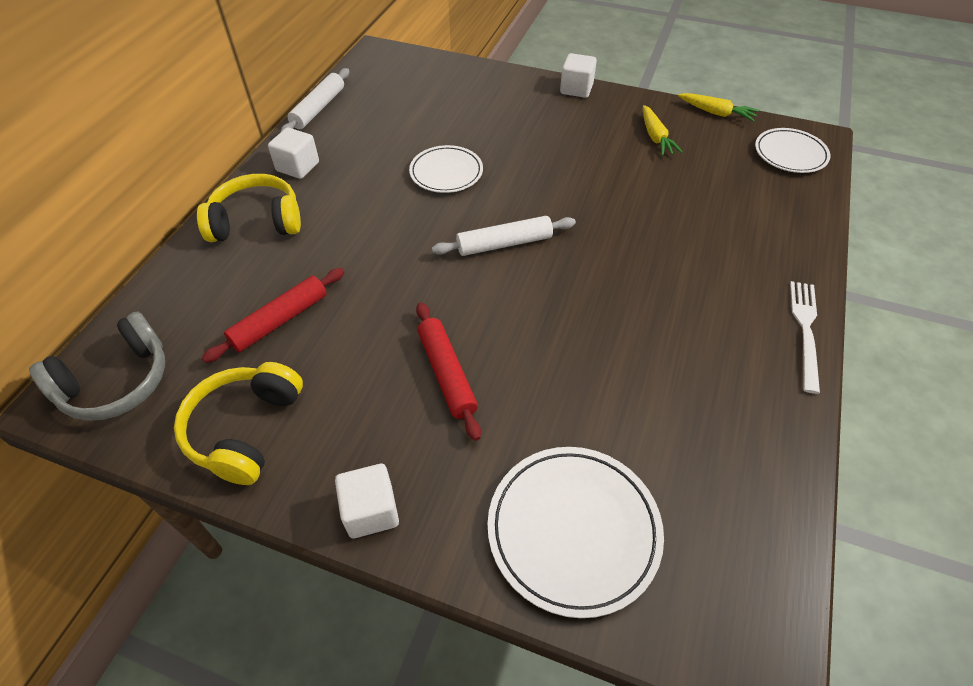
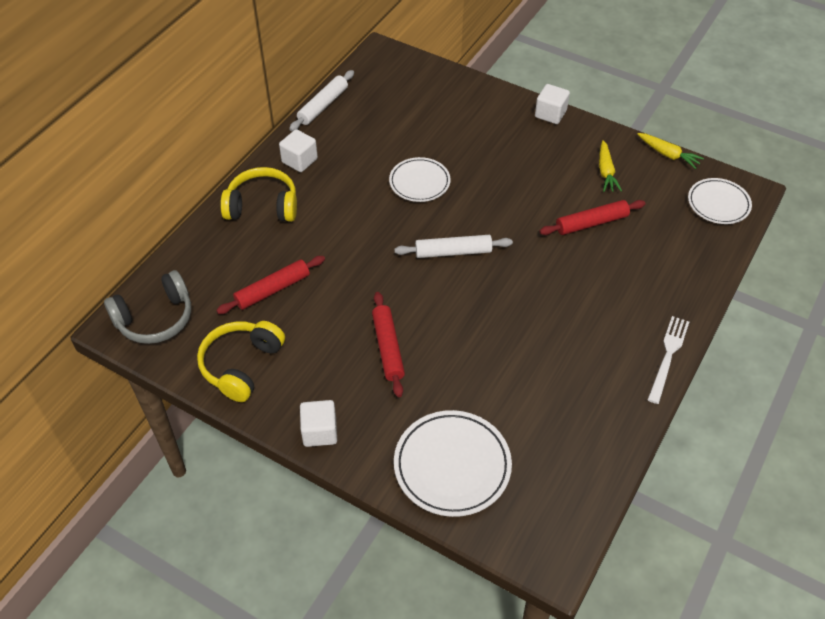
camera: 10 degrees right, 0 degrees up
none -> red rolling pin [539,200,646,235]

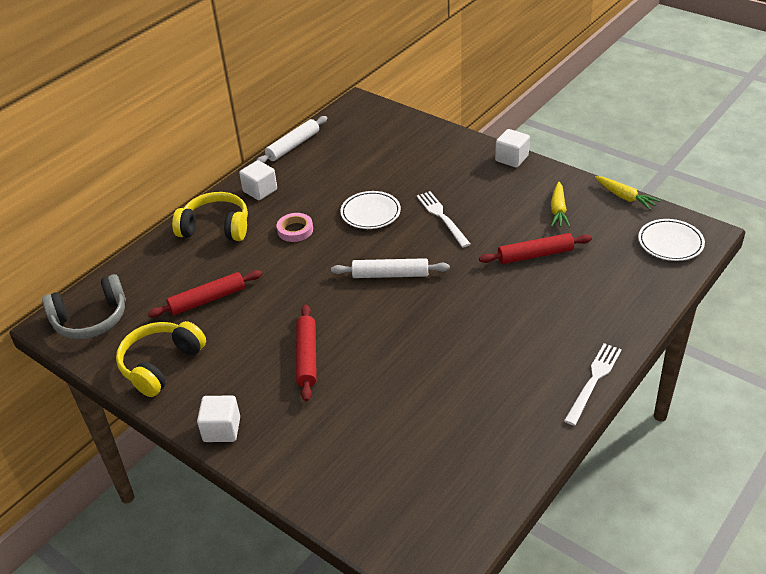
camera: 10 degrees right, 10 degrees down
white plate [394,410,512,517] -> none
none -> pink tape [277,213,313,242]
none -> white fork [417,191,471,248]

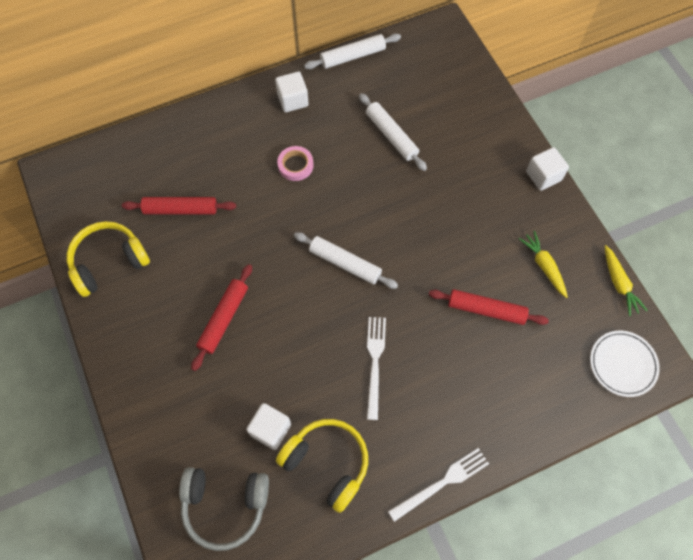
camera: 25 degrees right, 25 degrees up
grey headphones [42,274,126,339] -> grey headphones moved to [179,467,269,551]
yellow headphones [172,192,248,241] -> yellow headphones moved to [276,419,368,513]
white cube [197,395,240,442] -> white cube moved to [246,403,291,450]
white plate [340,191,401,229] -> none
white fork [417,191,471,248] -> white fork moved to [367,317,386,420]
yellow carrot [551,182,570,227] -> yellow carrot turned 120 degrees clockwise [519,231,568,298]
none -> white rolling pin [359,93,427,171]

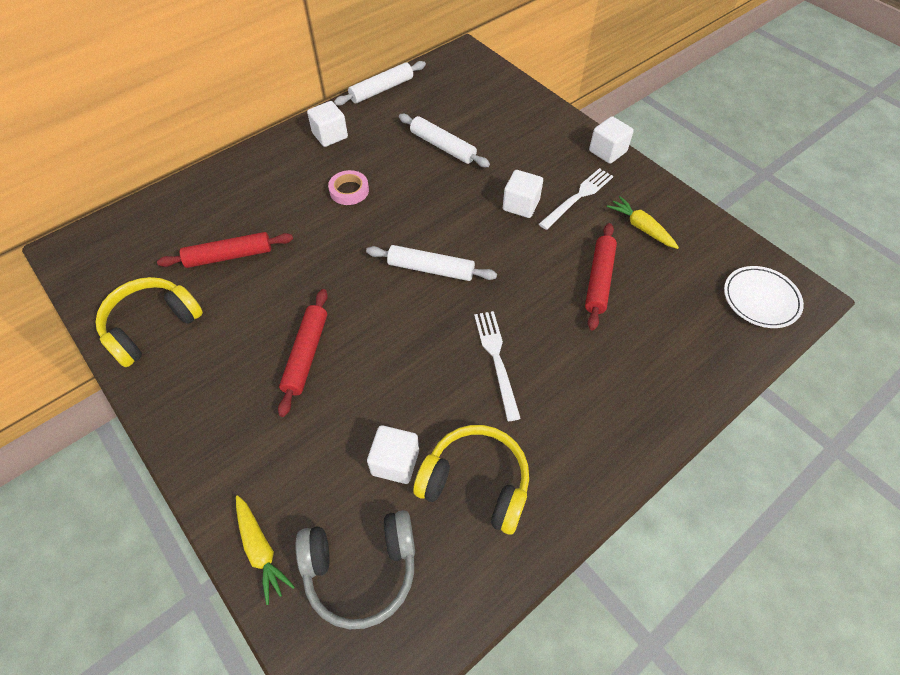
camera: 15 degrees left, 10 degrees down
white fork [388,448,489,522] -> white fork moved to [539,168,613,230]
red rolling pin [429,289,549,325] -> red rolling pin turned 75 degrees counterclockwise [585,223,617,330]
yellow carrot [605,245,647,316] -> yellow carrot moved to [236,495,295,605]
none -> white cube [503,170,543,218]

